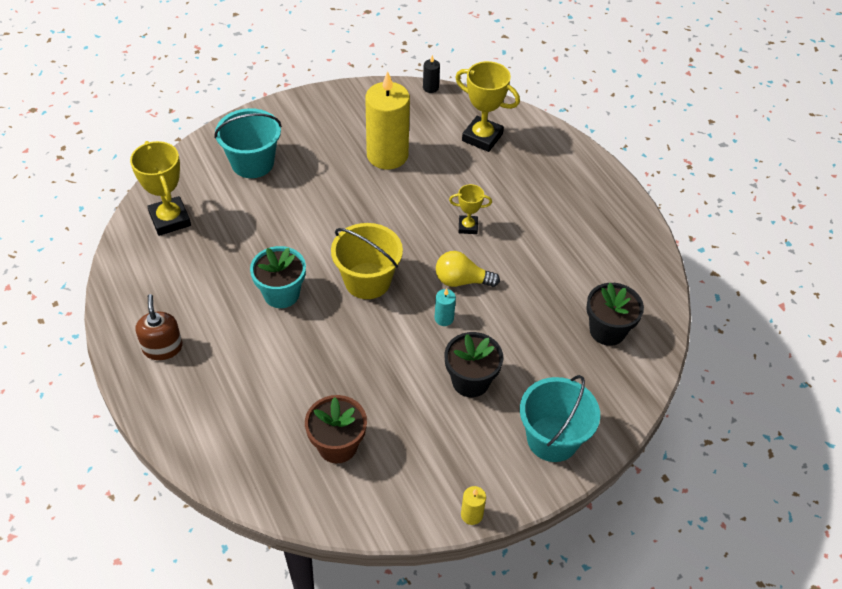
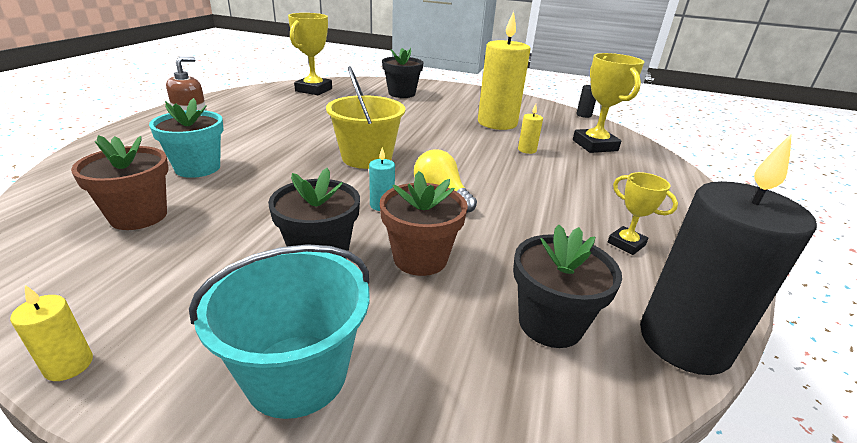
camera: 45 degrees right, 20 degrees down
turquoise bucket [214,108,282,178] -> black flower pot [382,48,424,98]
turquoise flower pot [250,246,306,308] -> turquoise flower pot moved to [149,98,223,178]
yellow trophy [449,184,492,234] -> yellow trophy moved to [608,172,678,255]
none -> brown flower pot [380,171,468,276]
none -> yellow candle [518,104,543,154]
none -> black candle [640,133,817,375]

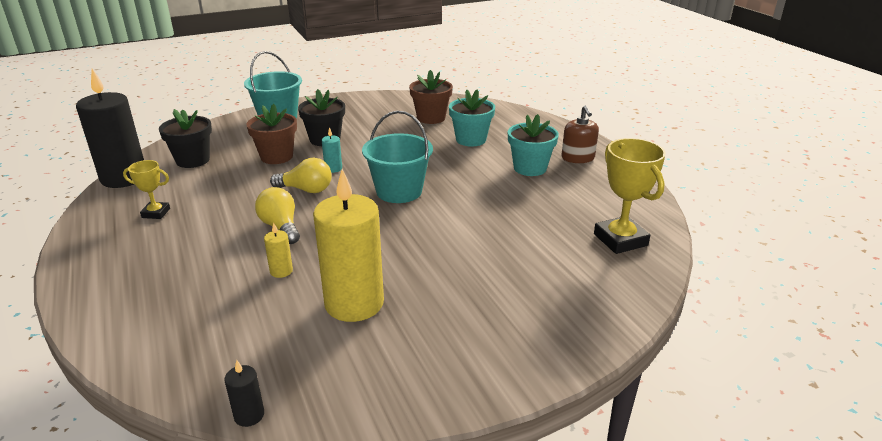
camera: 140 degrees right, 0 degrees up
yellow candle [10,285,93,381] -> none
yellow bucket [326,66,406,169] -> turquoise bucket [362,111,433,203]
black flower pot [382,48,424,98] -> none
yellow trophy [573,53,644,153] -> none
none -> yellow light bulb [255,187,300,244]
none -> turquoise flower pot [508,114,559,176]

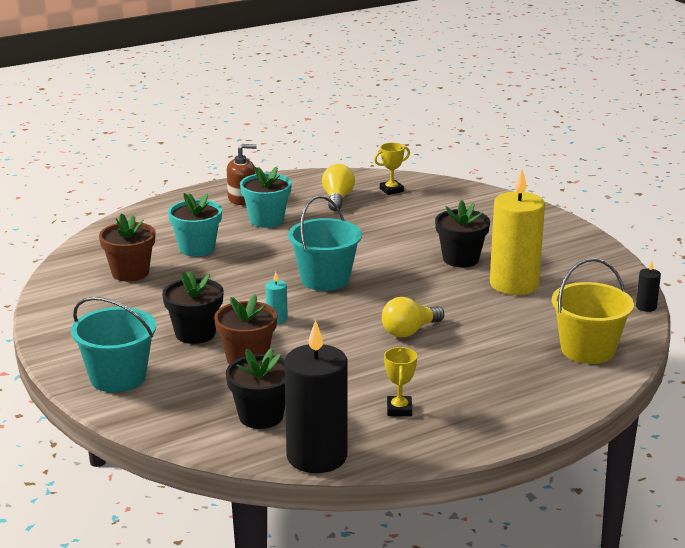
camera: 95 degrees left, 5 degrees down
yellow candle [264,222,293,278] -> none
yellow light bulb [270,158,332,193] -> yellow light bulb moved to [322,164,355,211]
yellow trophy [594,138,666,254] -> yellow trophy [374,143,410,195], size x0.56
none -> black flower pot [435,200,490,267]
none -> yellow bucket [552,258,634,364]

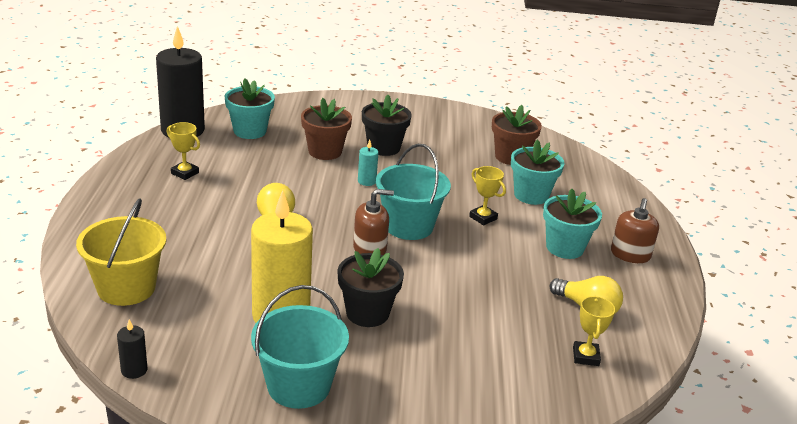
camera: 120 degrees right, 5 degrees up
turquoise bucket [71,297,156,392] -> turquoise bucket moved to [251,285,349,409]
black flower pot [226,348,285,429] -> turquoise flower pot [225,78,275,139]
none -> brown soap dispenser [353,189,394,255]
none -> yellow trophy [469,166,506,225]

